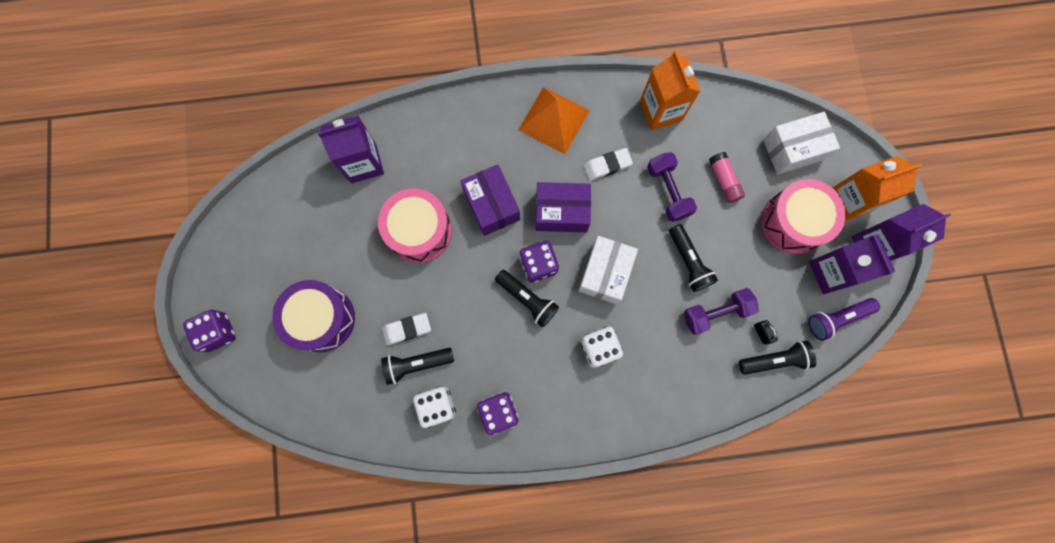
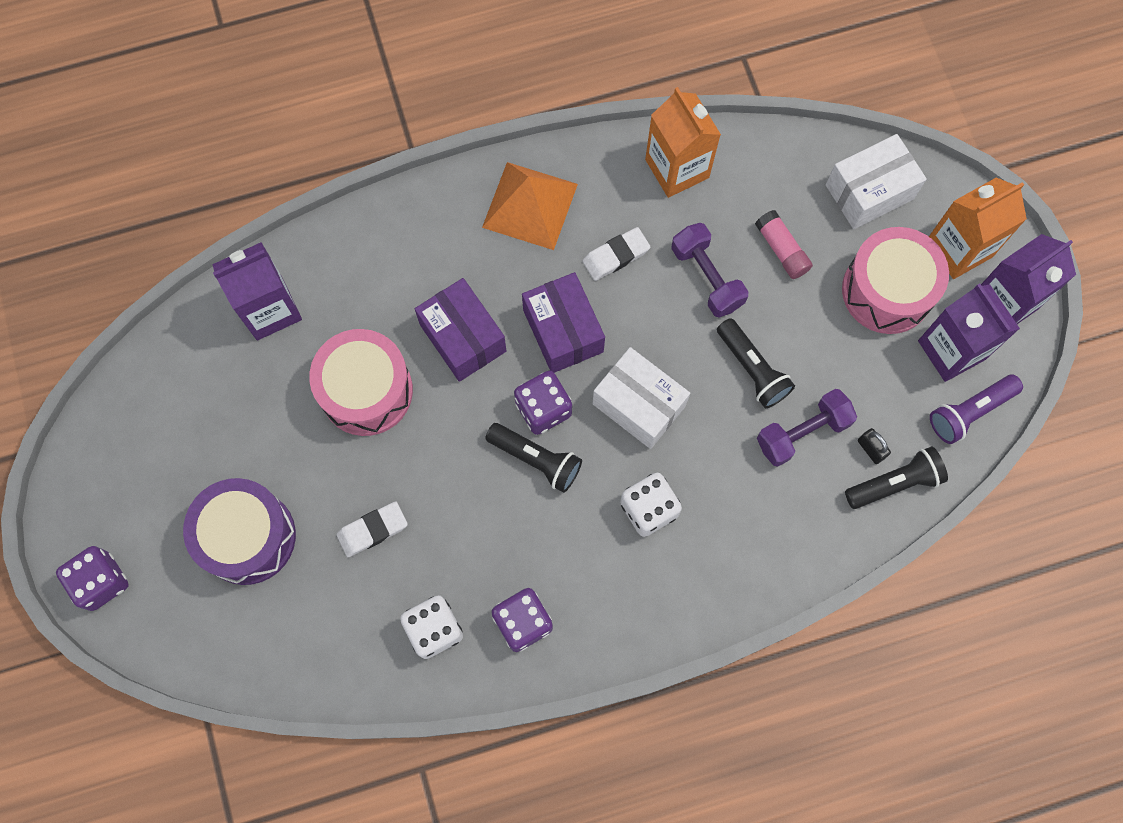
camera: 10 degrees left, 5 degrees down
black flashlight [381,348,454,385] -> none
purple box [536,182,591,232] -> purple box turned 75 degrees clockwise [522,272,605,373]
white box [578,236,638,304] -> white box turned 60 degrees counterclockwise [593,347,690,449]

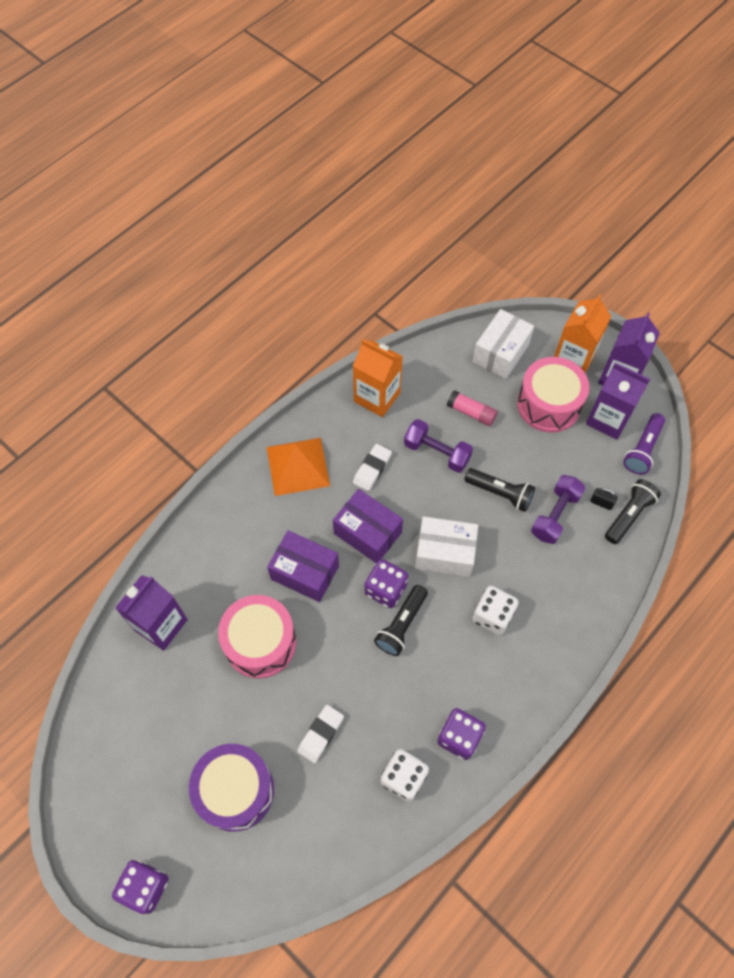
camera: 30 degrees left, 10 degrees down
black flashlight [485,423,582,493] -> black flashlight turned 120 degrees clockwise [374,585,428,656]

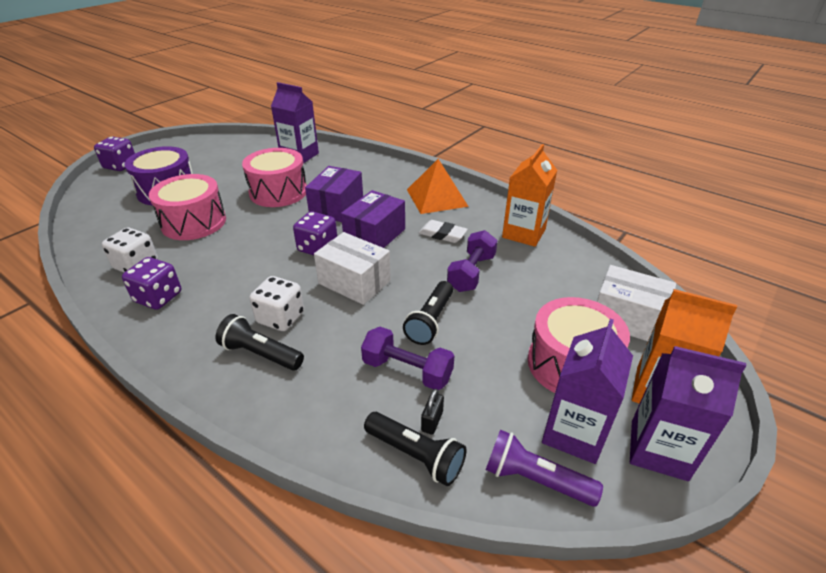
camera: 85 degrees right, 25 degrees down
white eraser [297,705,344,763] -> pink drum [149,174,226,240]
black flashlight [374,585,428,656] -> black flashlight moved to [215,314,304,371]
white box [415,516,478,577] -> white box turned 60 degrees counterclockwise [314,232,391,305]
pink glue stick [447,390,498,426] -> none

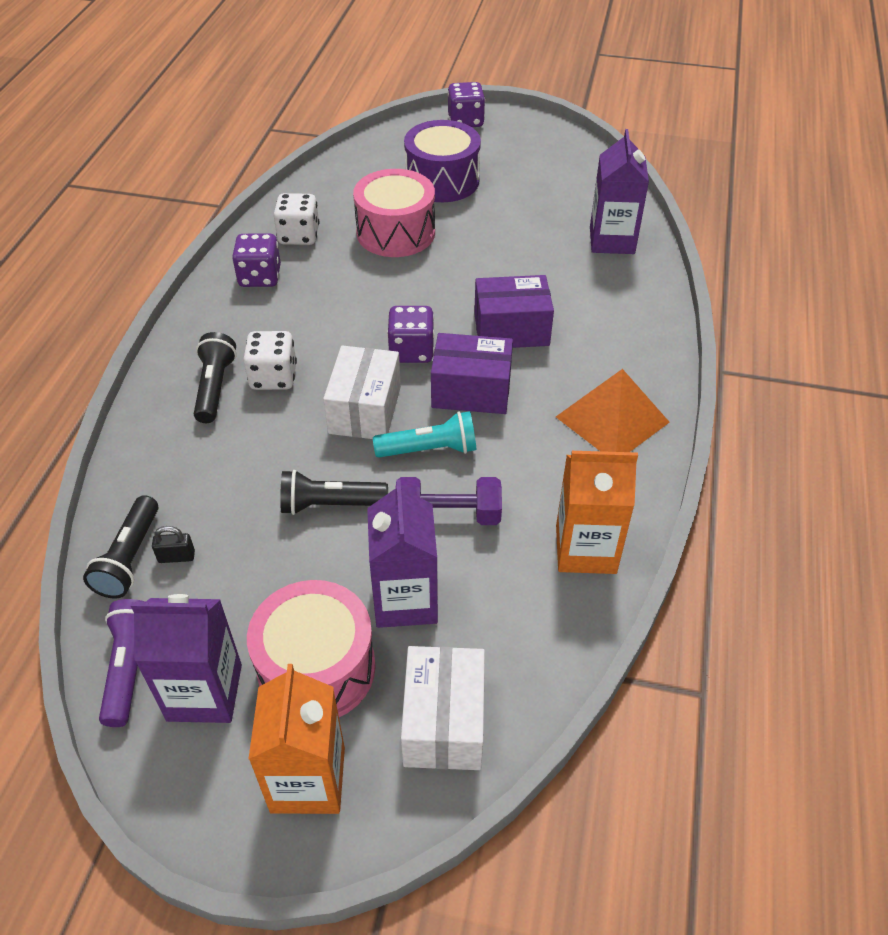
camera: 65 degrees right, 10 degrees up
pink drum [242,148,307,207] -> none
purple dumbbell [361,327,454,390] -> none
white eraser [419,220,468,243] -> none
purple carton [630,346,746,481] -> purple carton moved to [367,480,438,628]
none -> turquoise flashlight [373,411,476,458]

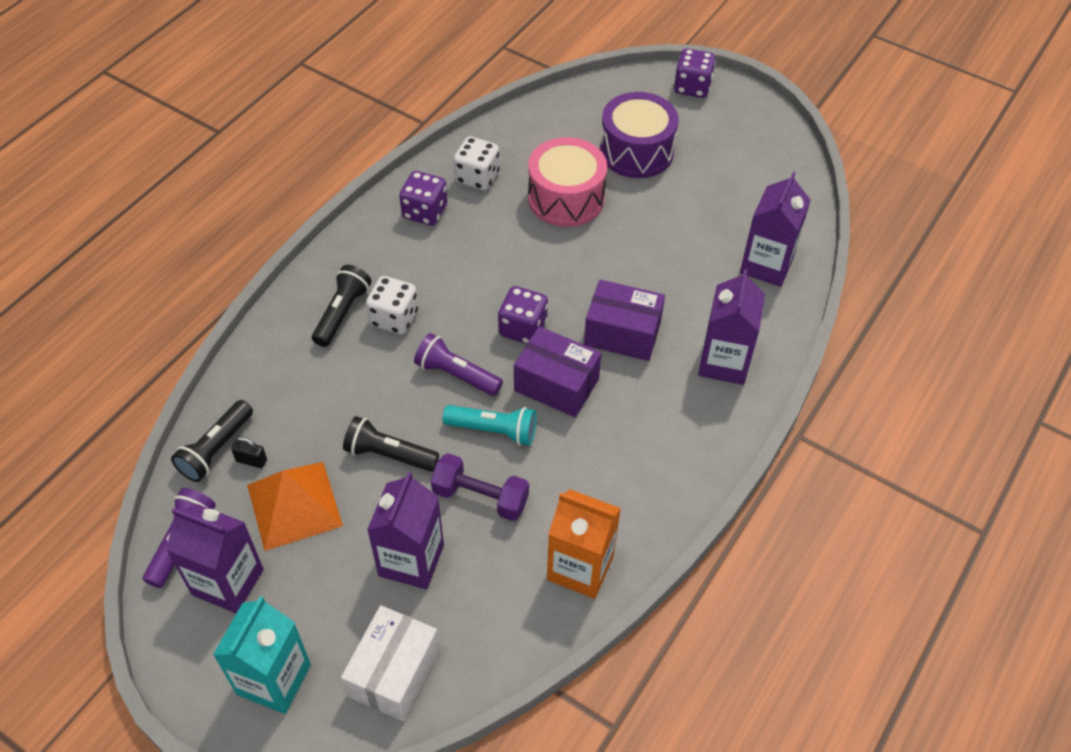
camera: 20 degrees right, 5 degrees up
pink drum [247,580,376,717] -> none
orange carton [248,664,345,814] -> turquoise carton [213,596,311,714]
white box [323,346,401,439] -> purple flashlight [414,333,503,396]
orange pyramid [556,369,670,452] -> orange pyramid moved to [247,462,343,551]
none -> purple carton [698,269,765,385]

